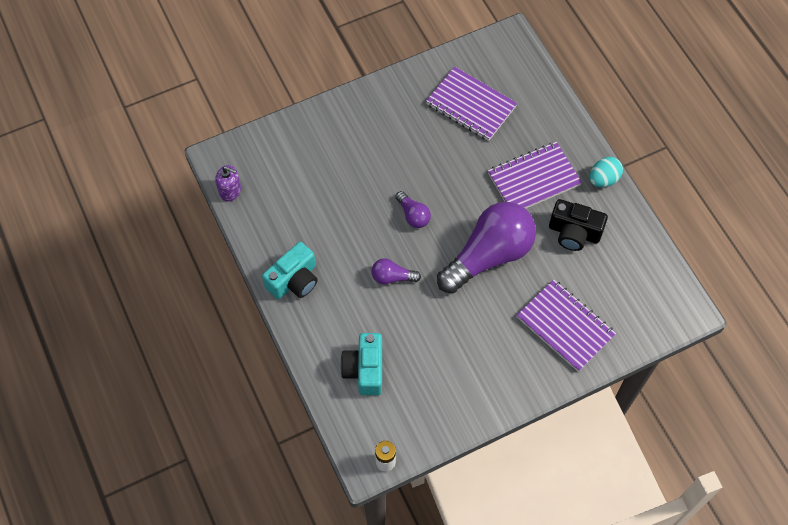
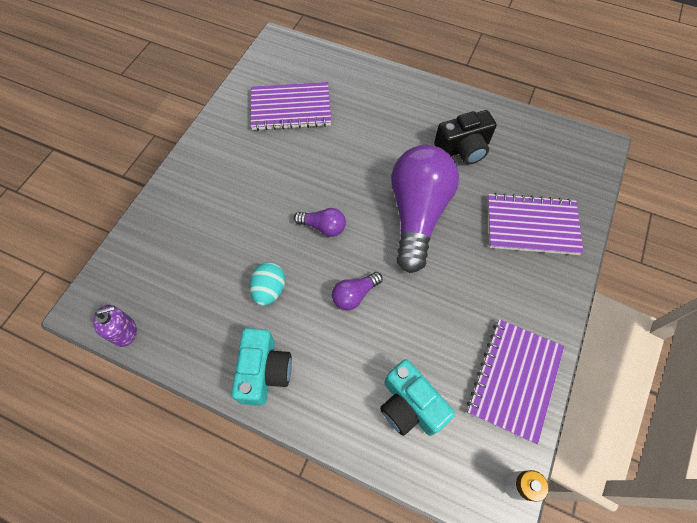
camera: 40 degrees left, 0 degrees up
purple notebook [488,142,582,209] -> purple notebook moved to [467,319,564,444]
turquoise egg [590,157,623,187] -> turquoise egg moved to [249,262,285,306]

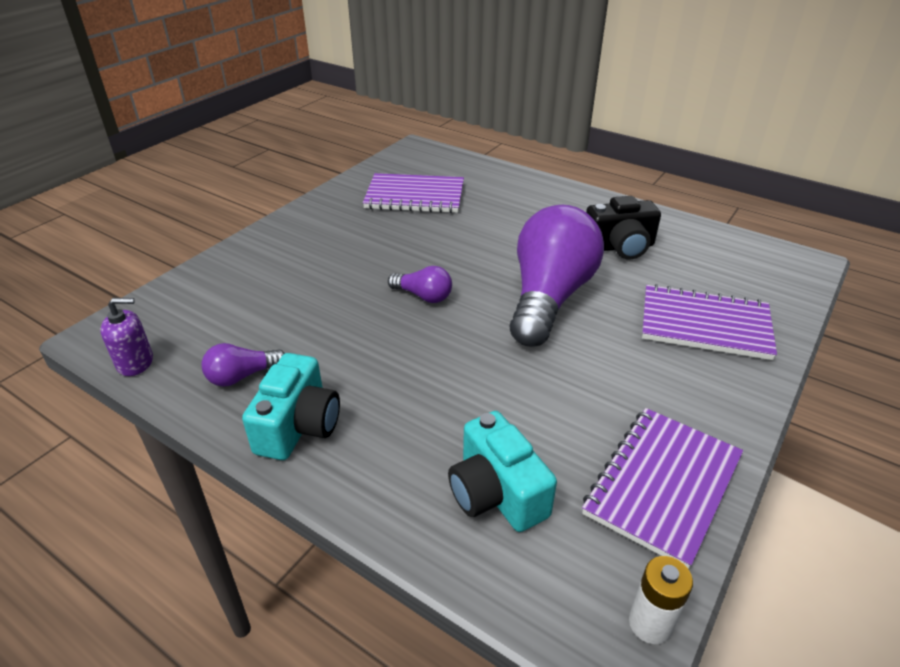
camera: 10 degrees right, 25 degrees down
turquoise egg [249,262,285,306] -> none
purple light bulb [332,272,383,310] -> purple light bulb moved to [202,343,285,387]

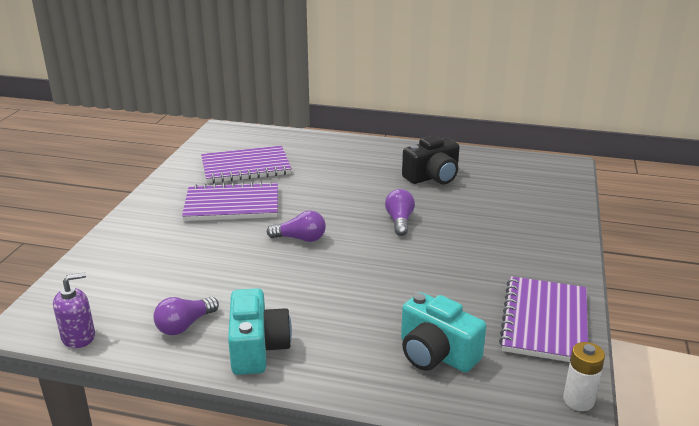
camera: 20 degrees left, 10 degrees down
purple light bulb [509,205,604,346] -> purple light bulb [385,189,415,236], size x0.43
purple notebook [642,284,777,360] -> purple notebook moved to [182,181,278,221]

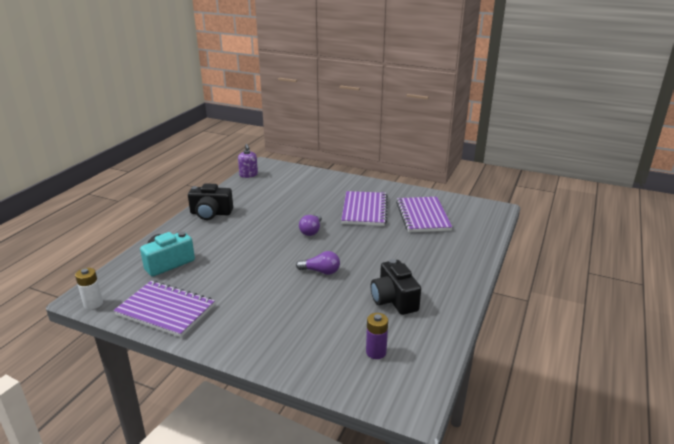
camera: 100 degrees right, 0 degrees up
purple light bulb [153,297,219,335] -> none
turquoise camera [228,288,292,375] -> black camera [188,183,233,220]
none -> purple battery [366,313,388,359]

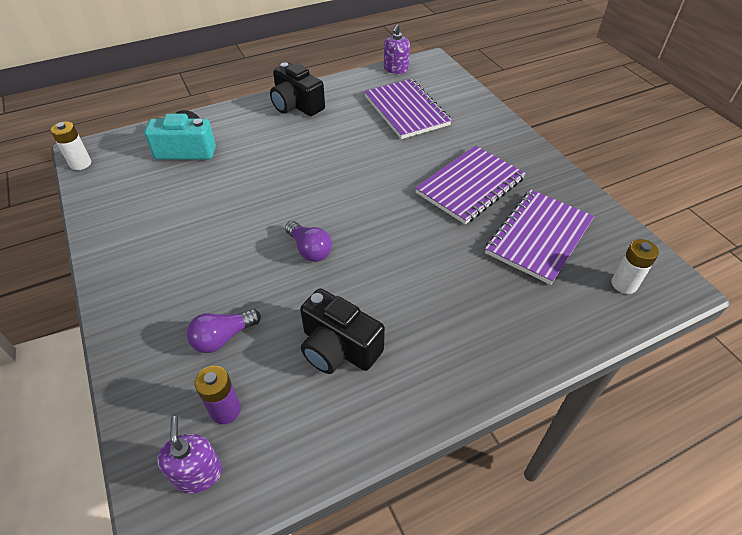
camera: 40 degrees right, 20 degrees up
purple notebook [113,281,215,337] -> purple notebook moved to [364,79,452,139]
purple light bulb [299,214,322,236] -> purple light bulb moved to [186,309,261,353]
black camera [371,259,421,315] -> black camera turned 75 degrees counterclockwise [300,288,385,374]
none -> purple soap dispenser [157,416,222,494]
none -> white battery [611,239,659,294]

